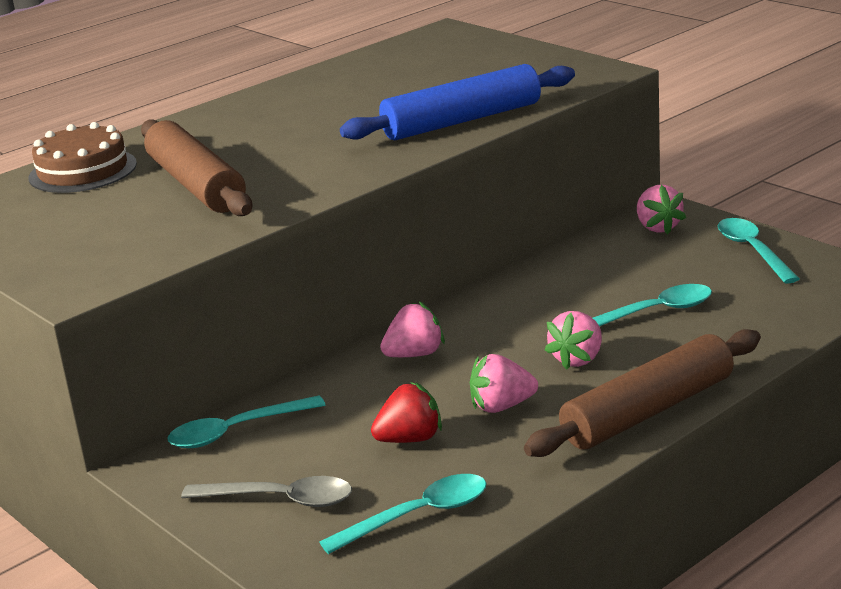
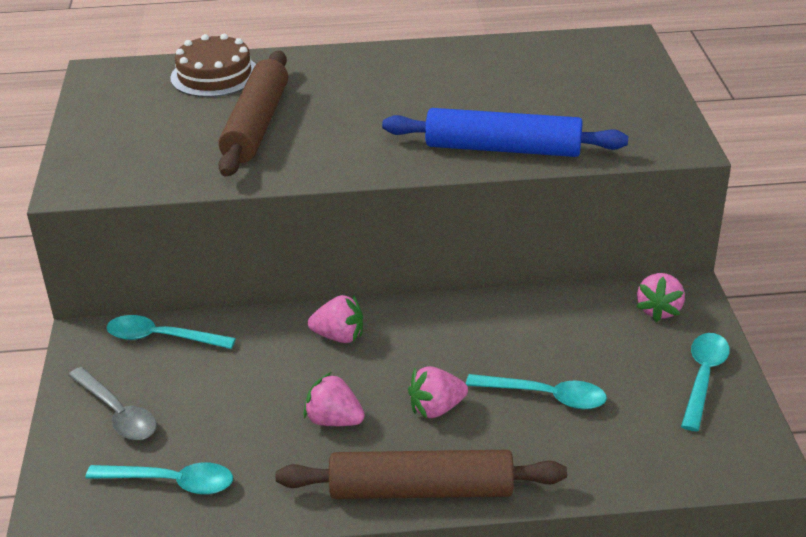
camera: 35 degrees right, 10 degrees up
red strawberry [371,382,442,443] -> none

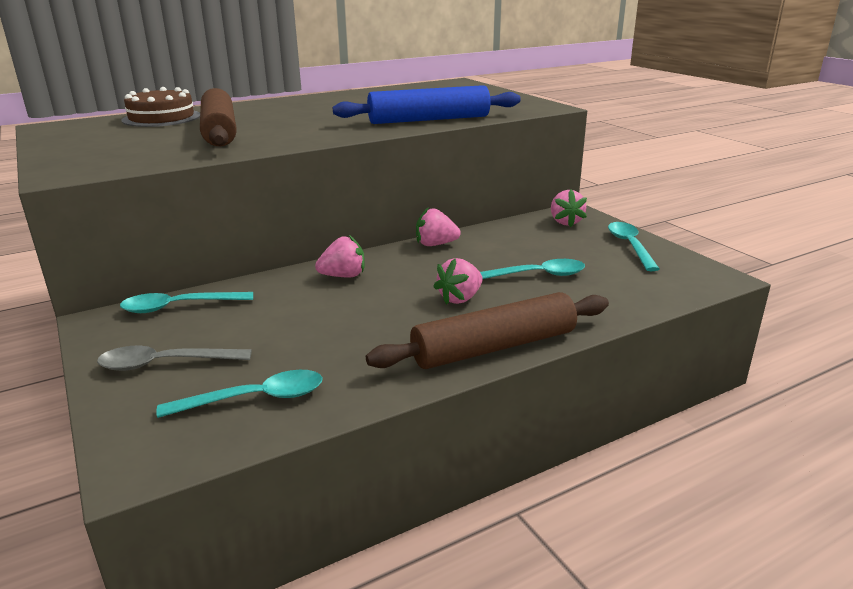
camera: 25 degrees left, 10 degrees down
grey spoon [68,367,157,440] -> grey spoon turned 150 degrees clockwise [97,346,252,371]
pink strawberry [304,372,365,426] -> pink strawberry moved to [416,208,461,246]

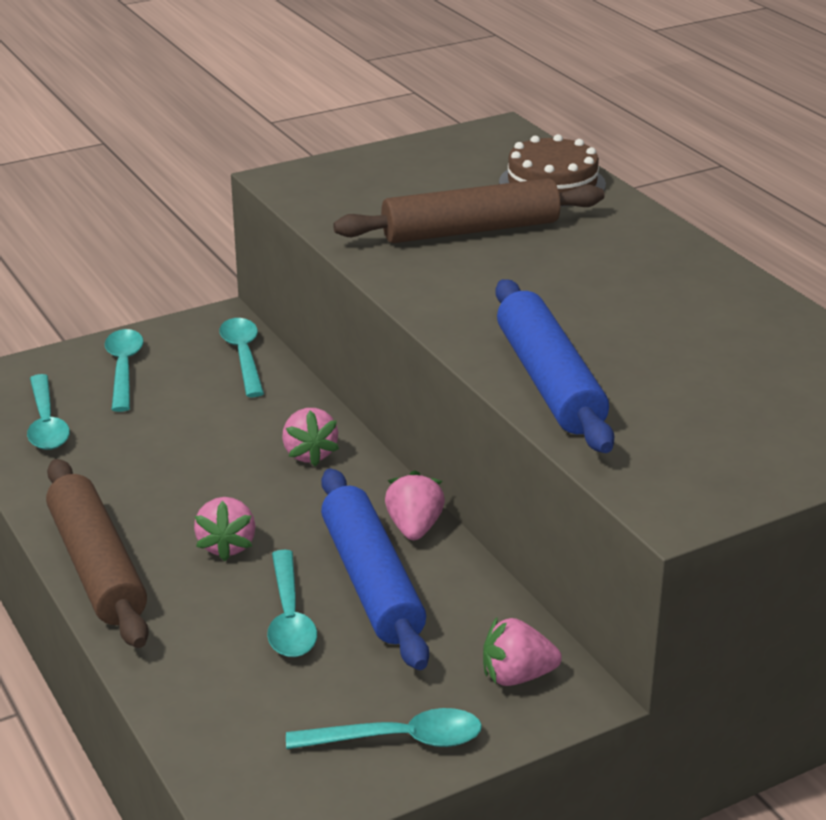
camera: 90 degrees right, 5 degrees up
grey spoon [97,346,252,371] -> turquoise spoon [105,329,144,412]
pink strawberry [433,258,483,305] -> pink strawberry turned 135 degrees counterclockwise [194,497,256,561]
none -> blue rolling pin [321,469,429,670]

